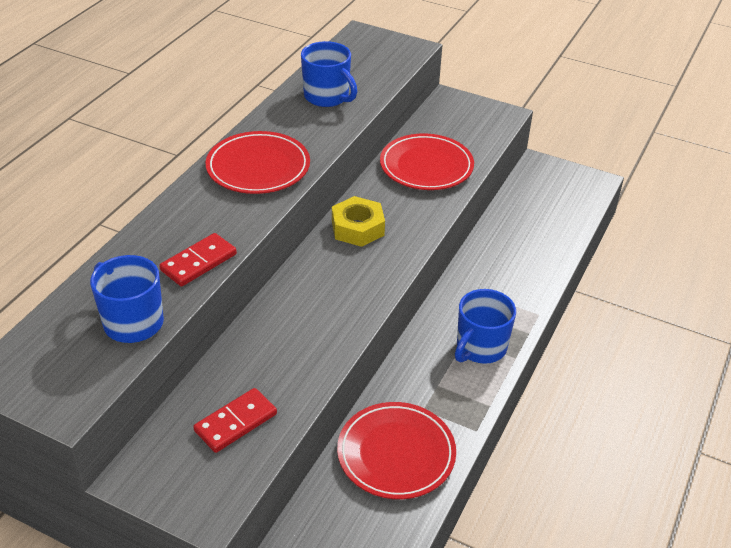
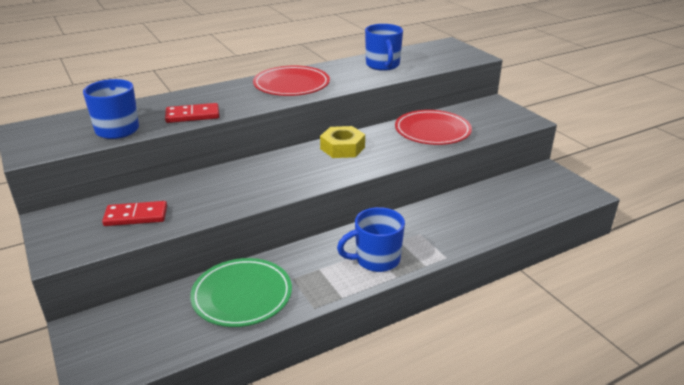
camera: 35 degrees right, 10 degrees down
red plate [337,402,456,499] -> green plate [190,258,292,327]

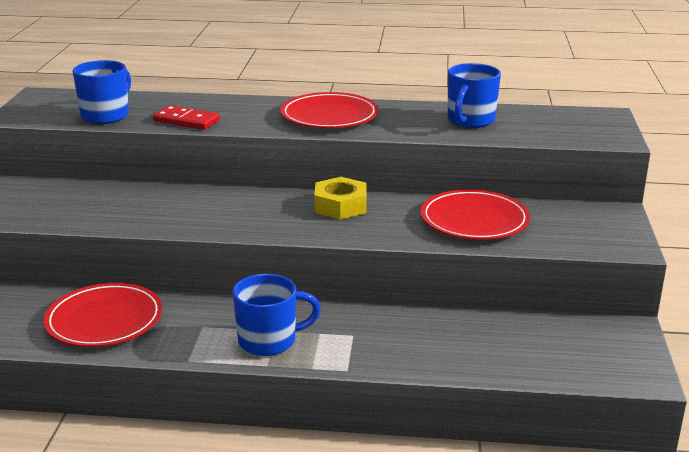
camera: 35 degrees right, 5 degrees down
red domino [102,201,167,226] -> none
green plate [190,258,292,327] -> red plate [44,283,162,347]
blue mug [337,207,405,272] -> blue mug turned 150 degrees clockwise [233,274,321,356]

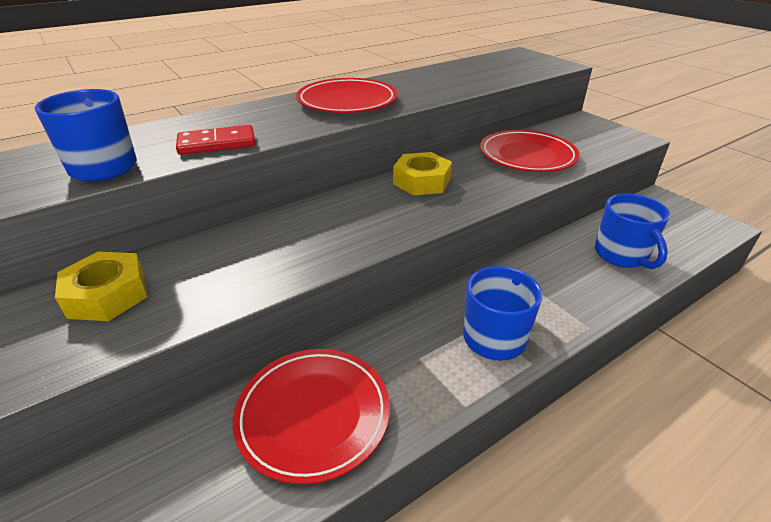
camera: 40 degrees left, 10 degrees up
blue mug [448,63,501,128] -> blue mug moved to [595,194,670,269]
none -> yellow nut [55,252,147,321]

